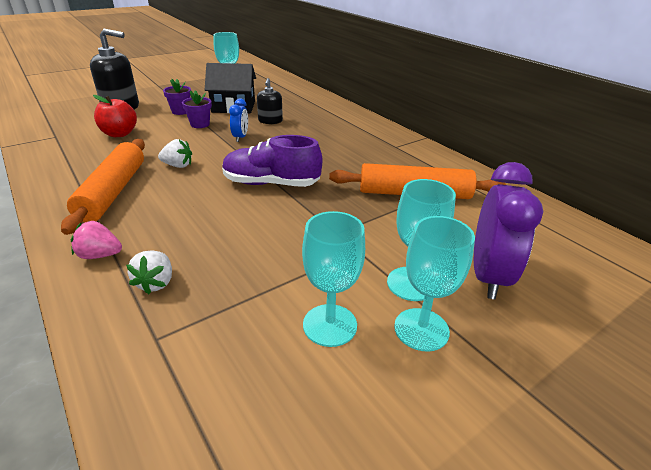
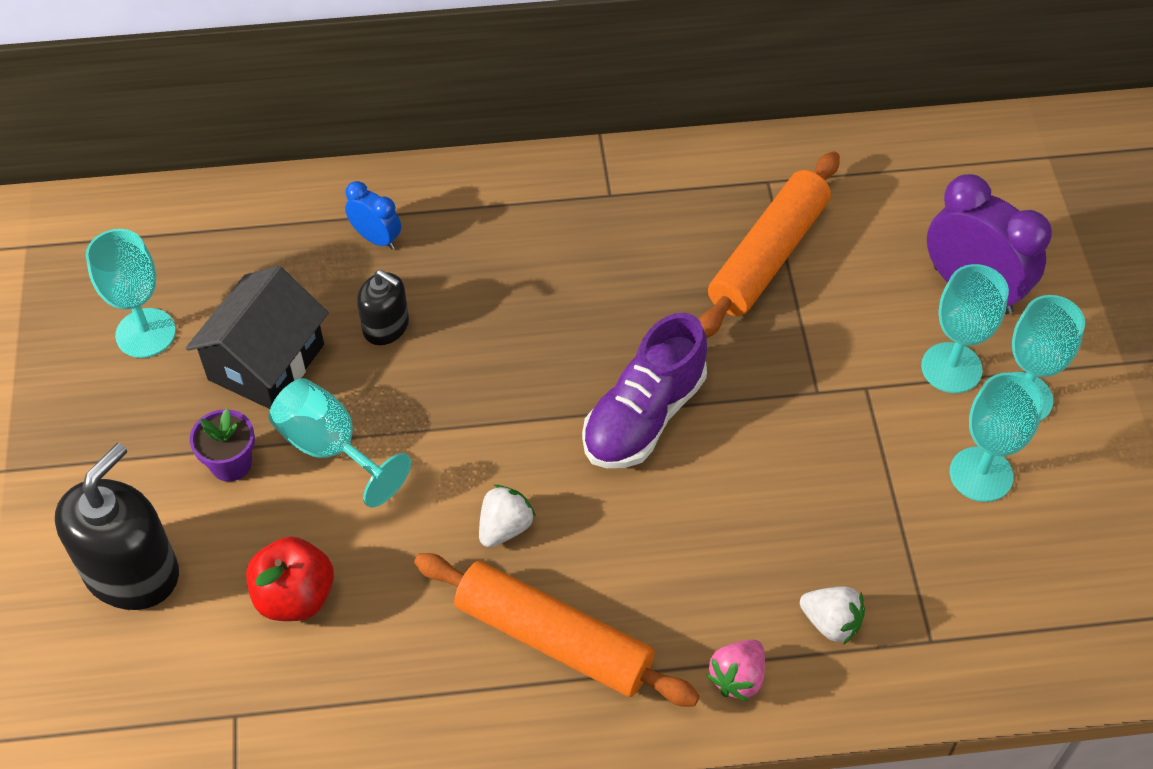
camera: 60 degrees left, 20 degrees up
purple flower pot [182,90,212,128] -> turquoise goblet [269,378,411,508]
blue clock [229,98,248,142] -> blue clock moved to [345,181,401,249]

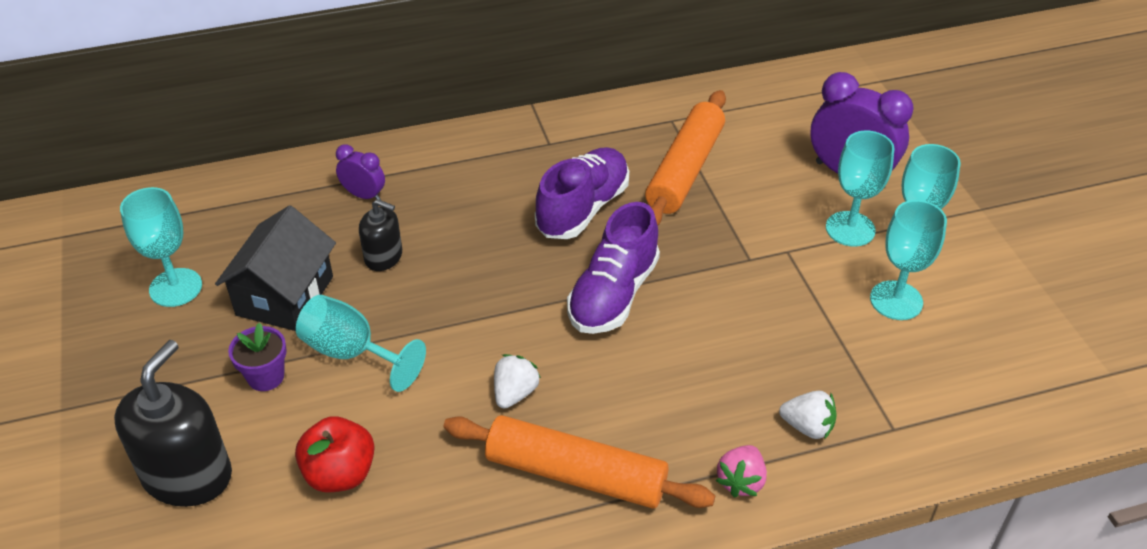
camera: 10 degrees left, 10 degrees down
blue clock [345,181,401,249] -> purple clock [336,144,385,200]
none -> purple shoe [535,147,629,239]

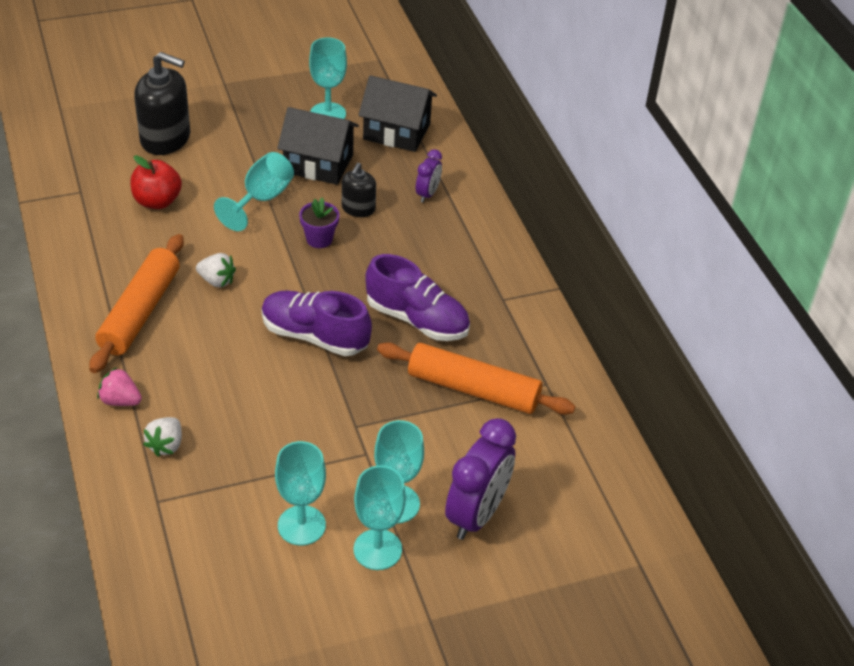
camera: 85 degrees right, 0 degrees up
purple flower pot [228,322,287,391] -> purple flower pot moved to [299,198,339,248]
none -> black house [358,75,437,152]

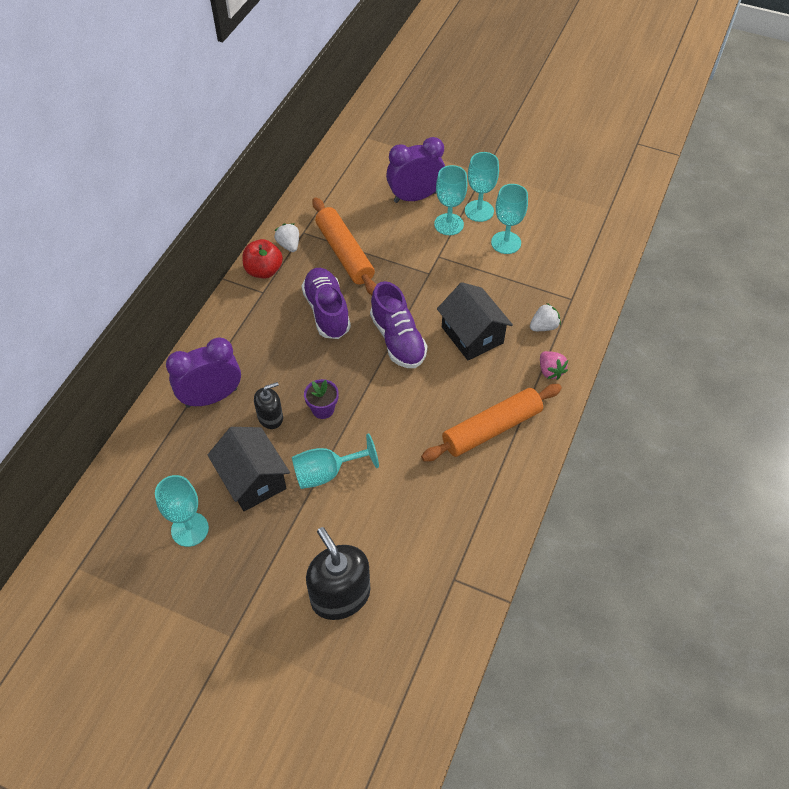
camera: 135 degrees left, 10 degrees up
red apple [130,155,182,209] -> red apple moved to [243,239,283,279]
white strawberry [196,253,236,288] -> white strawberry moved to [274,223,299,252]
black house [358,75,437,152] -> black house moved to [437,282,513,361]
purple clock [416,149,442,203] -> purple clock [166,337,241,408], size x1.93

